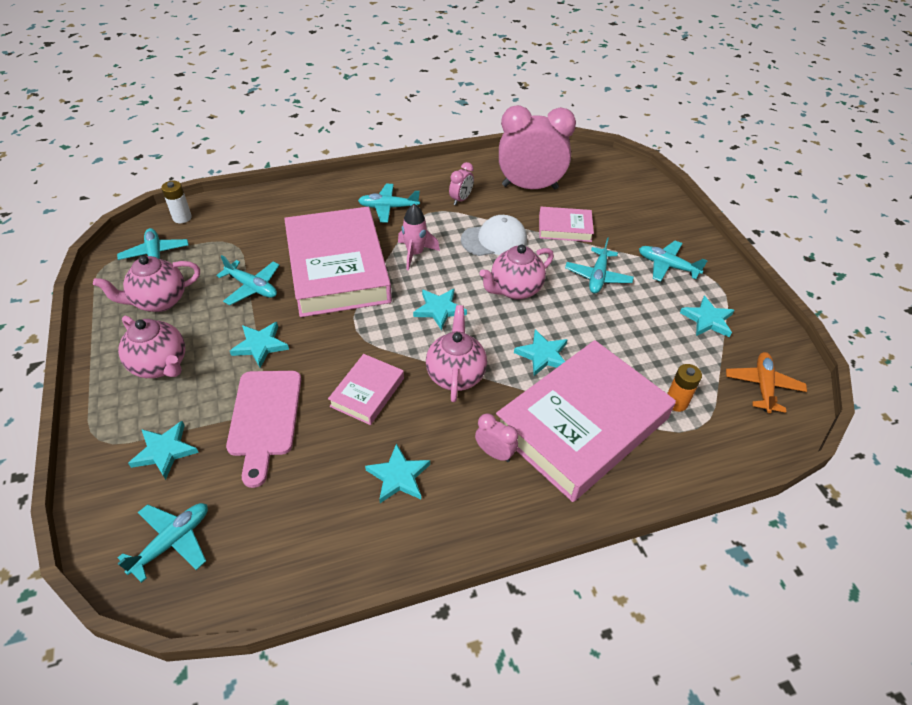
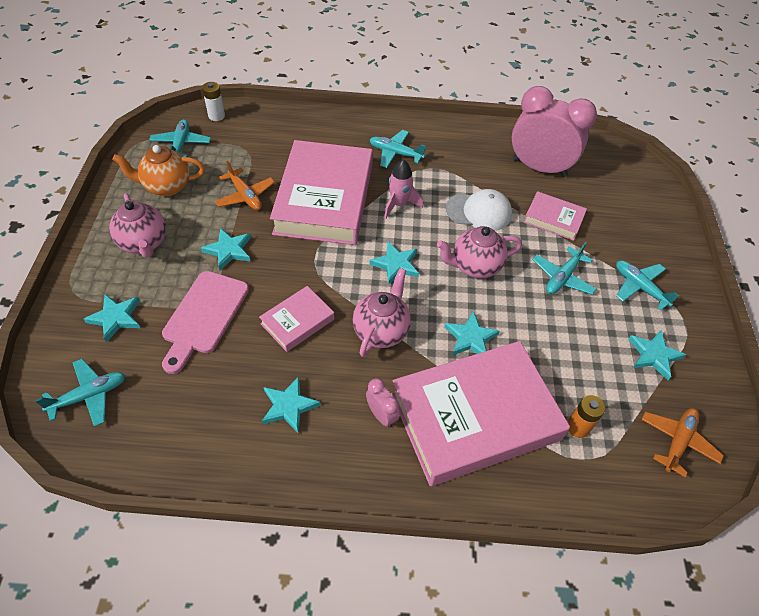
camera: 20 degrees right, 5 degrees up
pink teapot [93,255,200,312] -> orange teapot [112,145,205,196]
turquoise plane [216,255,280,305] -> orange plane [215,161,275,210]
pink clock [449,162,474,205] -> none

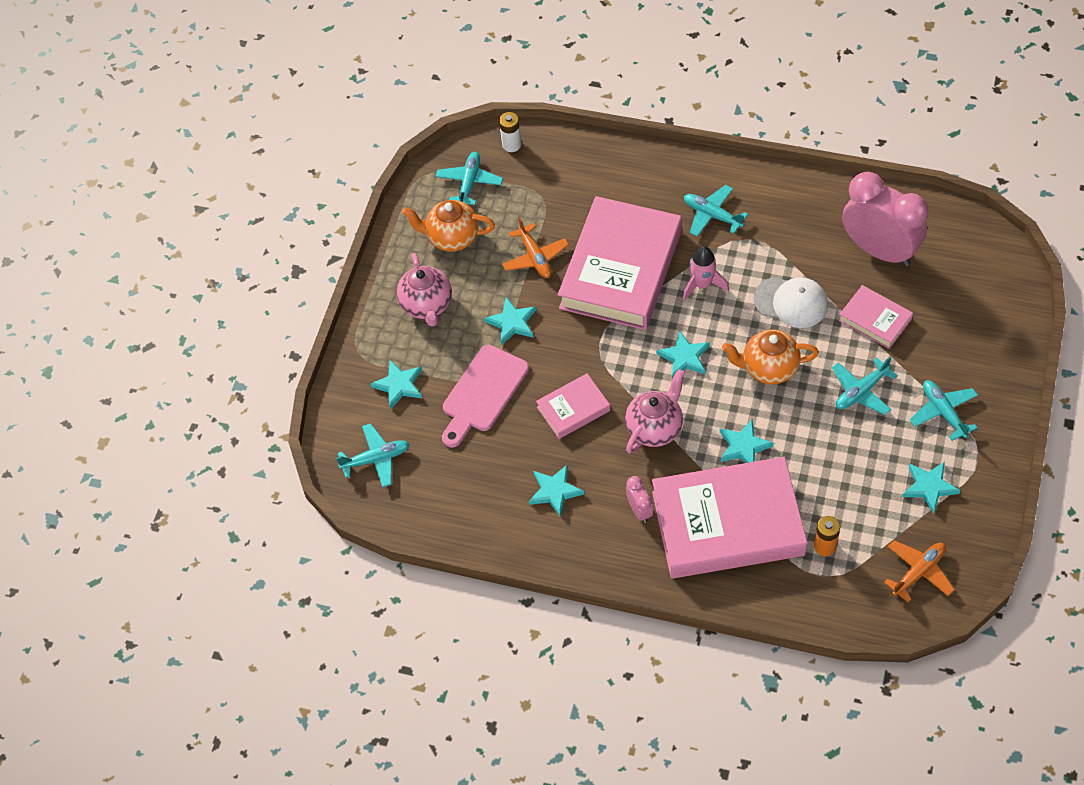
camera: 20 degrees right, 5 degrees up
pink teapot [437,226,522,278] -> orange teapot [722,329,819,384]

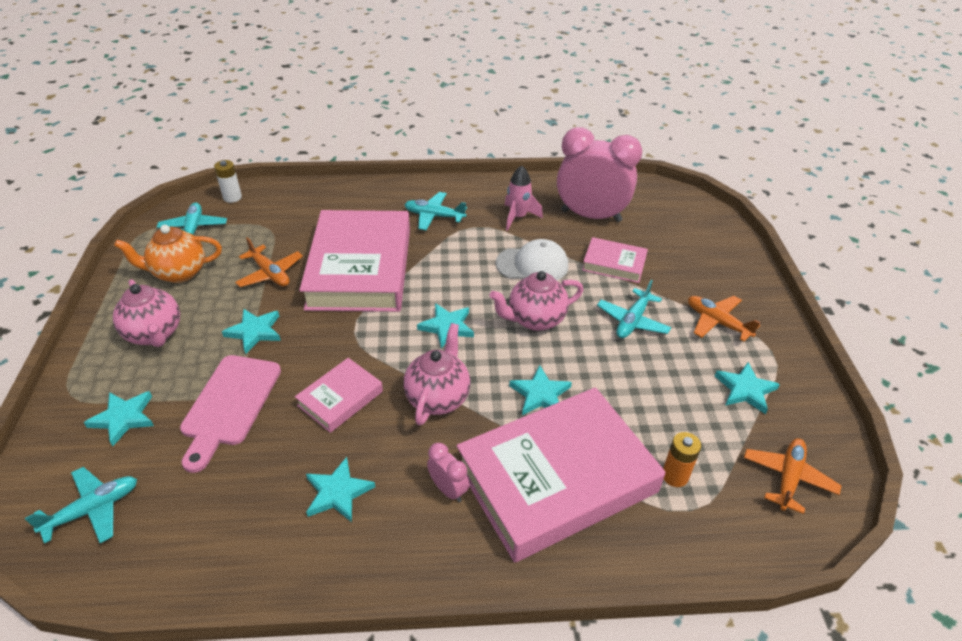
camera: 25 degrees left, 15 degrees down
pink rocket [683,246,729,301] -> pink rocket moved to [504,165,543,231]
orange teapot [722,329,819,384] -> pink teapot [490,271,583,331]
turquoise plane [910,380,978,441] -> orange plane [688,296,760,342]

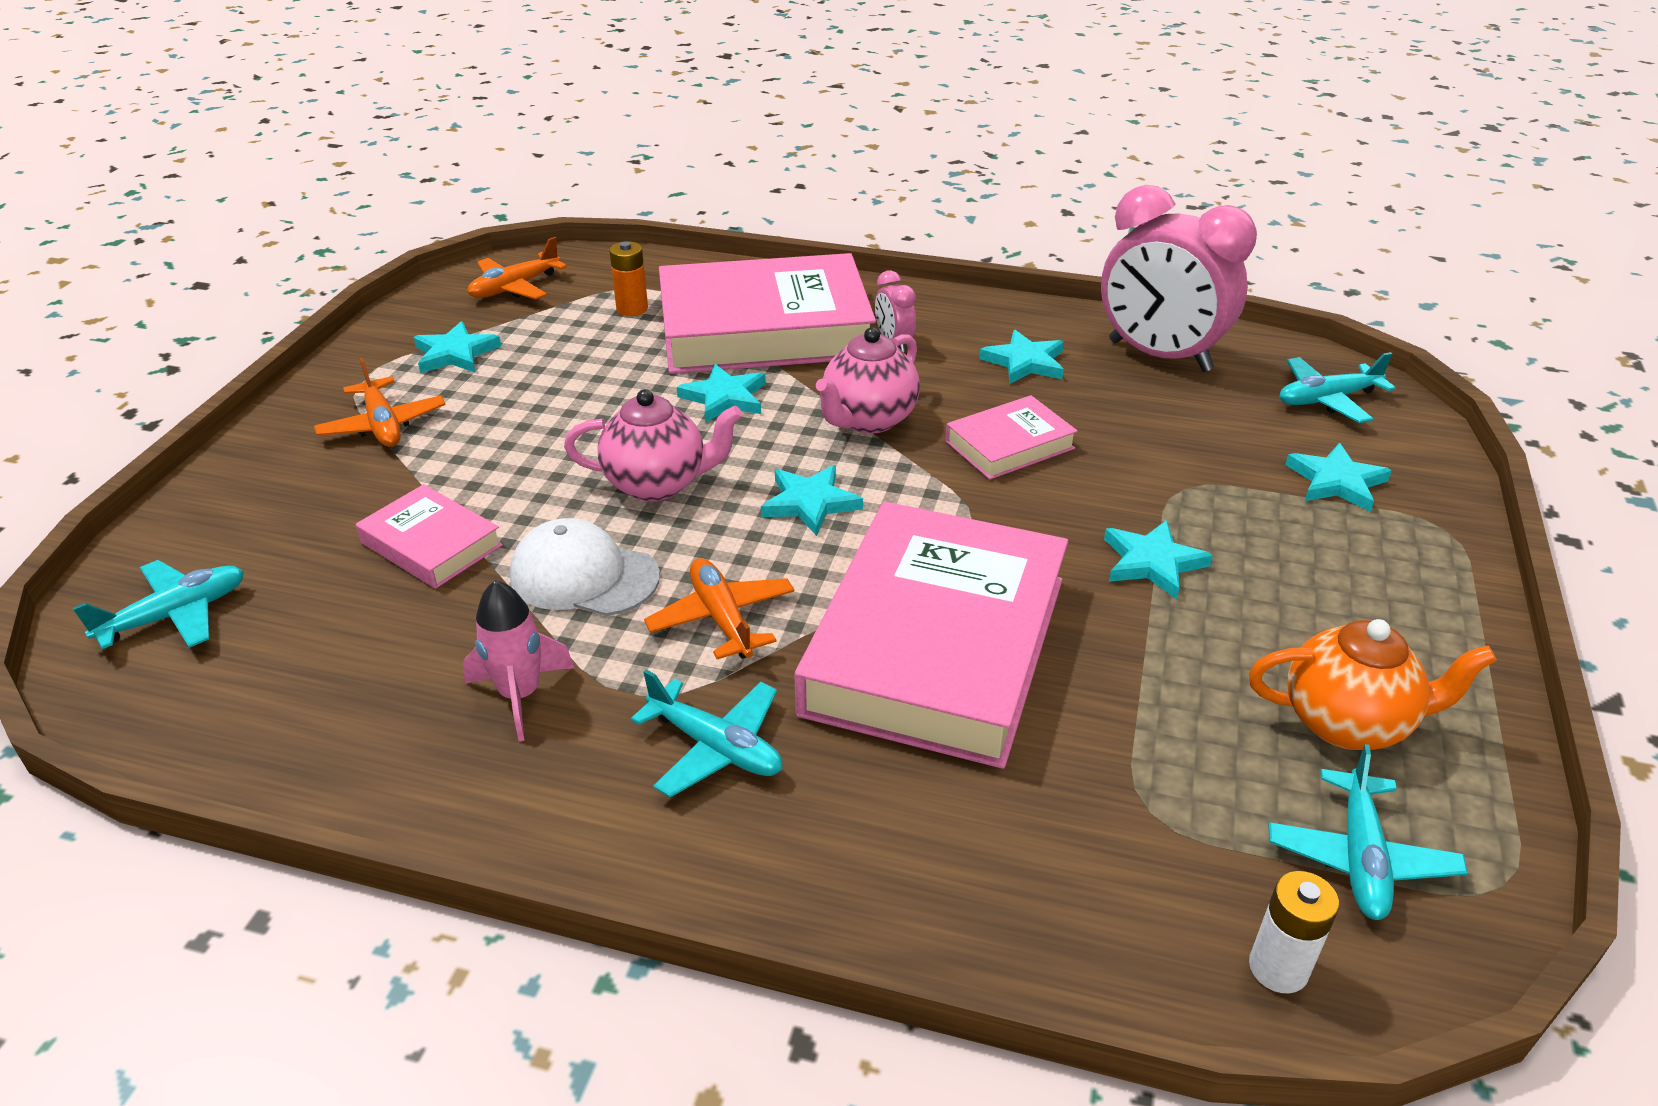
camera: 160 degrees left, 5 degrees down
pink teapot [113,279,180,347] -> none
pink cutting board [180,355,281,473] -> none
orange plane [235,237,303,287] -> orange plane moved to [644,558,794,659]
pink clock [557,127,642,222] -> pink clock moved to [1101,185,1257,372]
turquoise plane [597,280,671,338] -> turquoise plane moved to [73,560,244,649]

